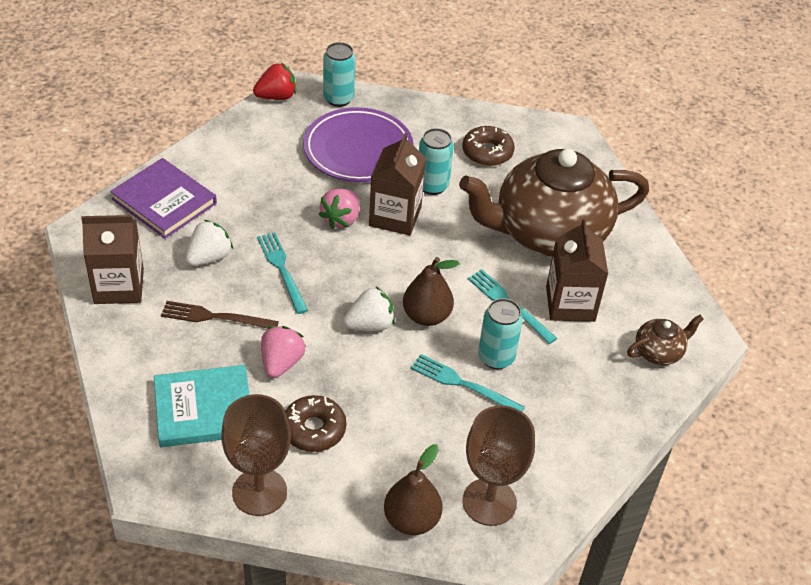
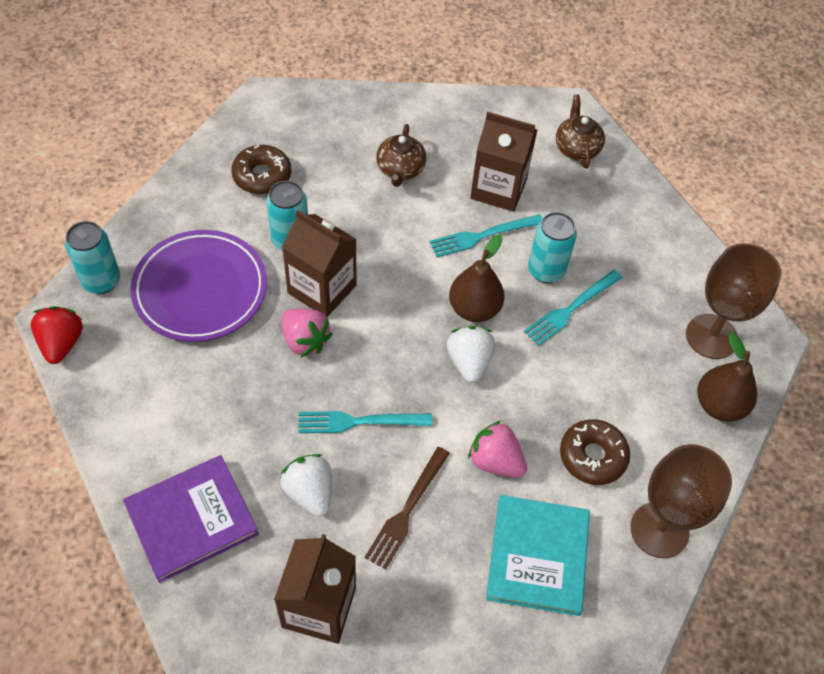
camera: 70 degrees left, 10 degrees up
brown teapot [459,149,649,256] -> brown teapot [376,124,426,187], size x0.40

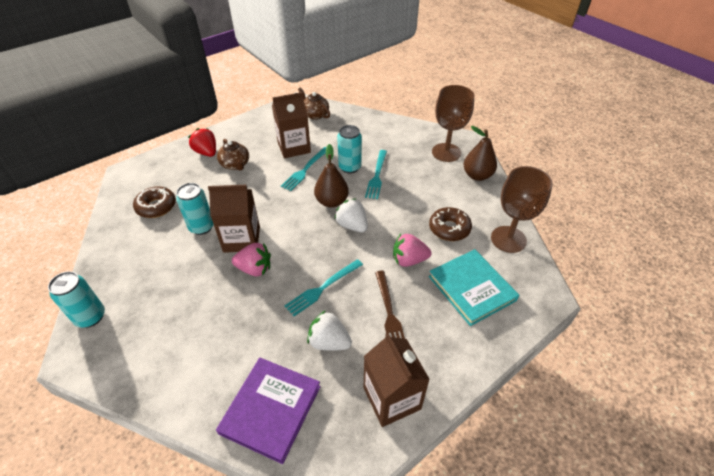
camera: 35 degrees left, 10 degrees down
red strawberry [31,306,83,364] -> red strawberry moved to [188,128,216,157]
purple plate [130,230,267,342] -> none

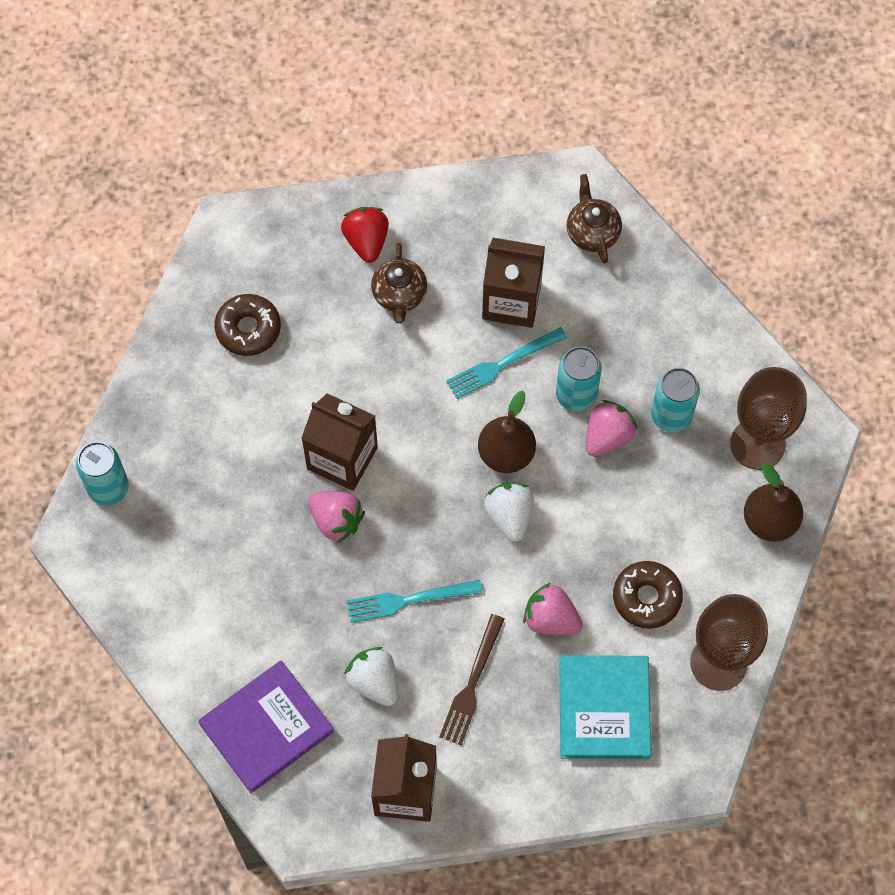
camera: 30 degrees right, 20 degrees up
turquoise can [176,183,214,235] -> turquoise can moved to [651,368,700,432]
turquoise fork [365,150,387,199] -> pink strawberry [585,400,638,457]

